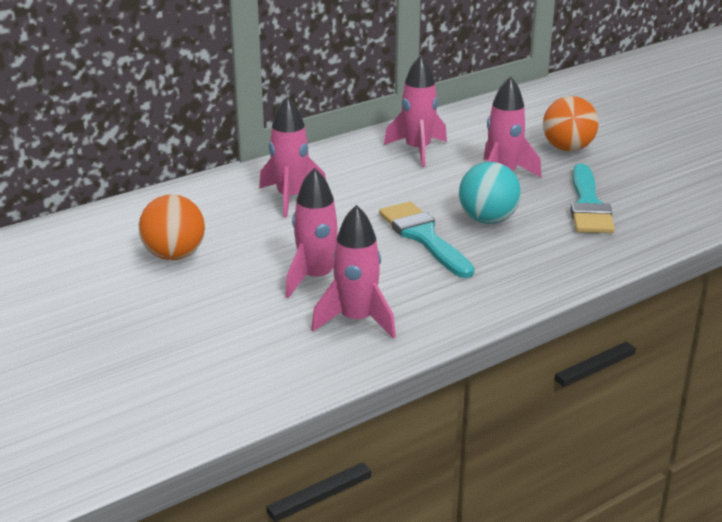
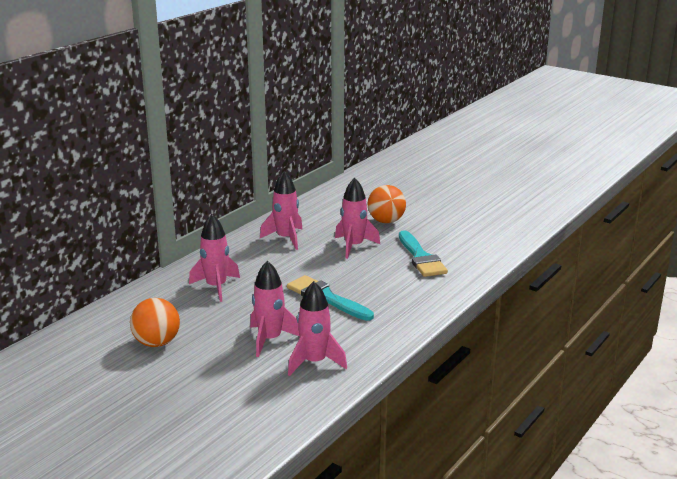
camera: 20 degrees left, 5 degrees down
turquoise ball [459,162,521,224] -> none

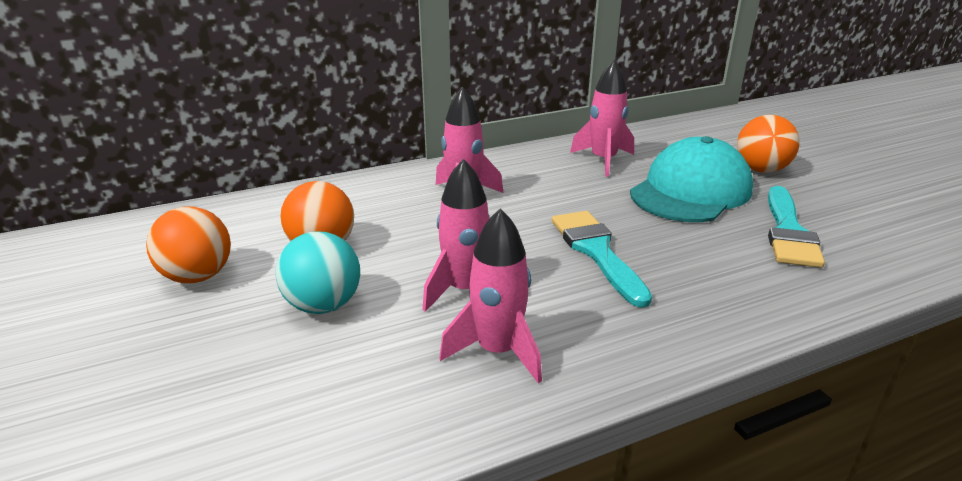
camera: 30 degrees right, 5 degrees up
pink rocket [335,178,380,259] -> turquoise cap [630,136,753,222]
none -> orange ball [146,207,231,283]
none -> turquoise ball [276,231,360,314]

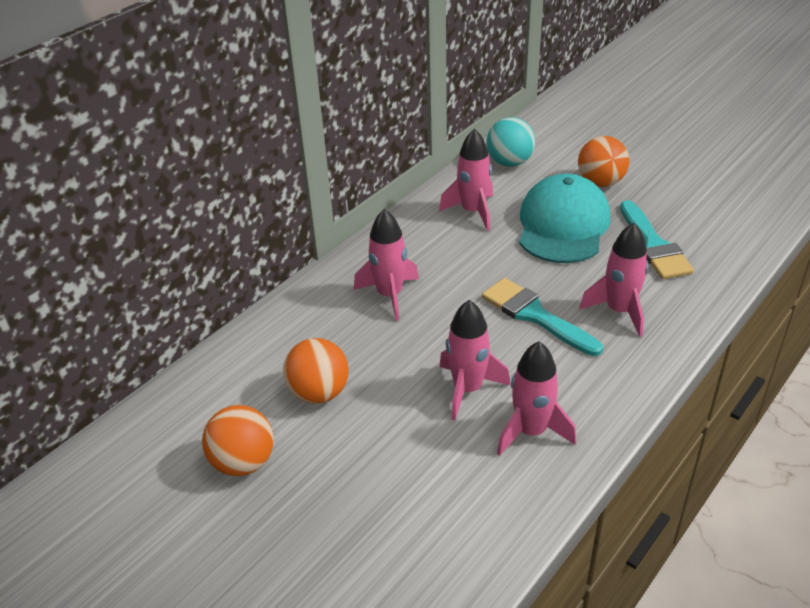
camera: 25 degrees left, 10 degrees up
turquoise ball [276,231,360,314] -> turquoise ball moved to [487,117,535,167]
none -> pink rocket [579,223,649,337]

